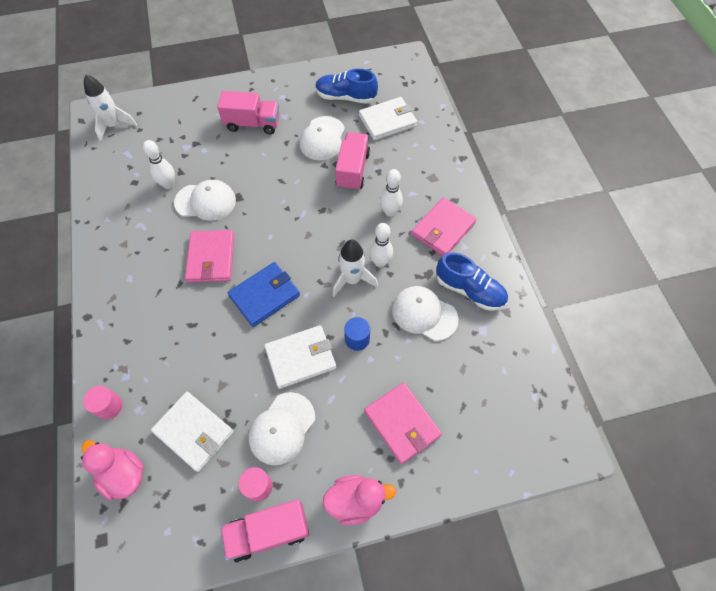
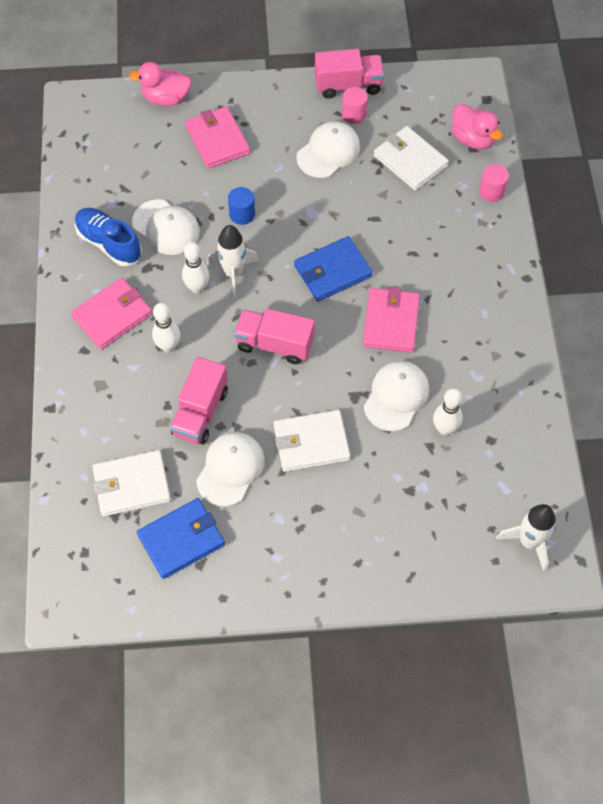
camera: 170 degrees left, 0 degrees up
white cap [174,180,236,221] -> white cap turned 105 degrees clockwise [364,361,429,431]
pink truck [217,91,280,135] -> pink truck moved to [234,308,315,364]
white wallet [264,325,337,389] -> white wallet moved to [274,410,351,472]
blue shoe [315,69,378,104] -> blue wallet [137,498,225,579]
pink duck [322,475,396,525] -> pink duck moved to [129,62,192,106]

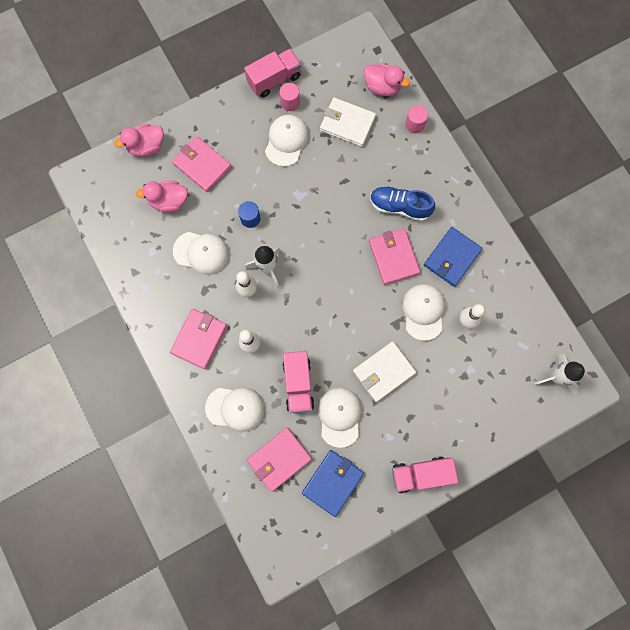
camera: 25 degrees left, 15 degrees up
blue shoe [75,208,142,266] -> blue shoe moved to [370,186,435,221]
white wallet [92,450,171,517] -> pink wallet [247,428,312,492]
pink truck [234,308,315,364] -> pink truck moved to [392,456,458,493]
blue wallet [294,236,373,301] -> blue wallet moved to [424,227,483,287]
none -> pink duck [136,181,188,213]
none -> white cap [205,388,265,432]

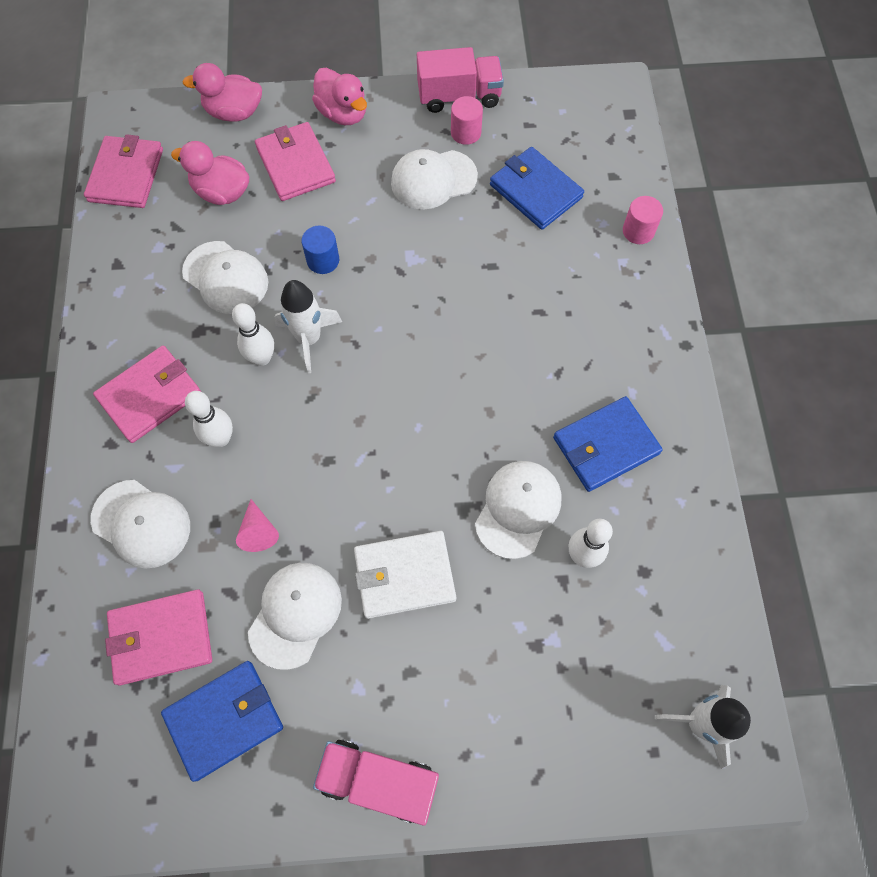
camera: 25 degrees right, 10 degrees down
white cap [265,115,309,167] -> white cap turned 150 degrees counterclockwise [391,149,478,209]
pink truck [283,351,315,413] -> pink cone [236,499,279,552]
white wallet [320,98,376,147] -> blue wallet [490,147,584,230]
pink duck [364,64,410,96] -> pink duck moved to [312,68,367,125]
pink wallet [369,228,420,285] -> pink wallet moved to [84,134,163,208]
blue shoe [370,186,435,221] -> none

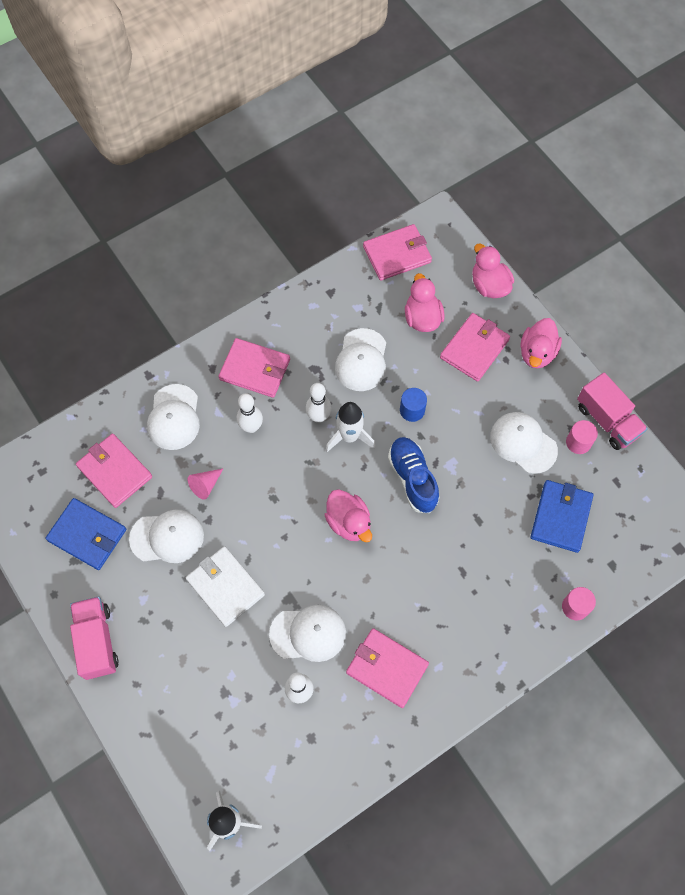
camera: 60 degrees right, 0 degrees up
blue wallet [553,396,663,492] -> pink wallet [346,628,429,708]
none -> pink duck [325,489,372,542]
none -> blue shoe [388,437,439,513]

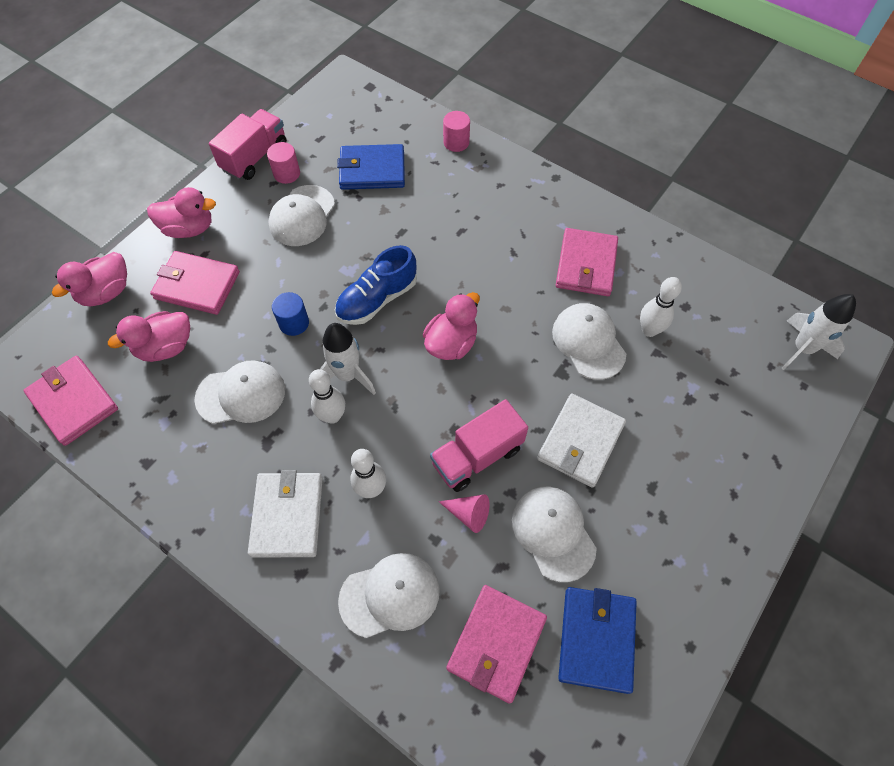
camera: 110 degrees left, 5 degrees down
pink truck [70,596,119,680] -> pink truck moved to [430,399,528,492]
pink wallet [218,338,290,398] -> white wallet [248,470,323,558]

